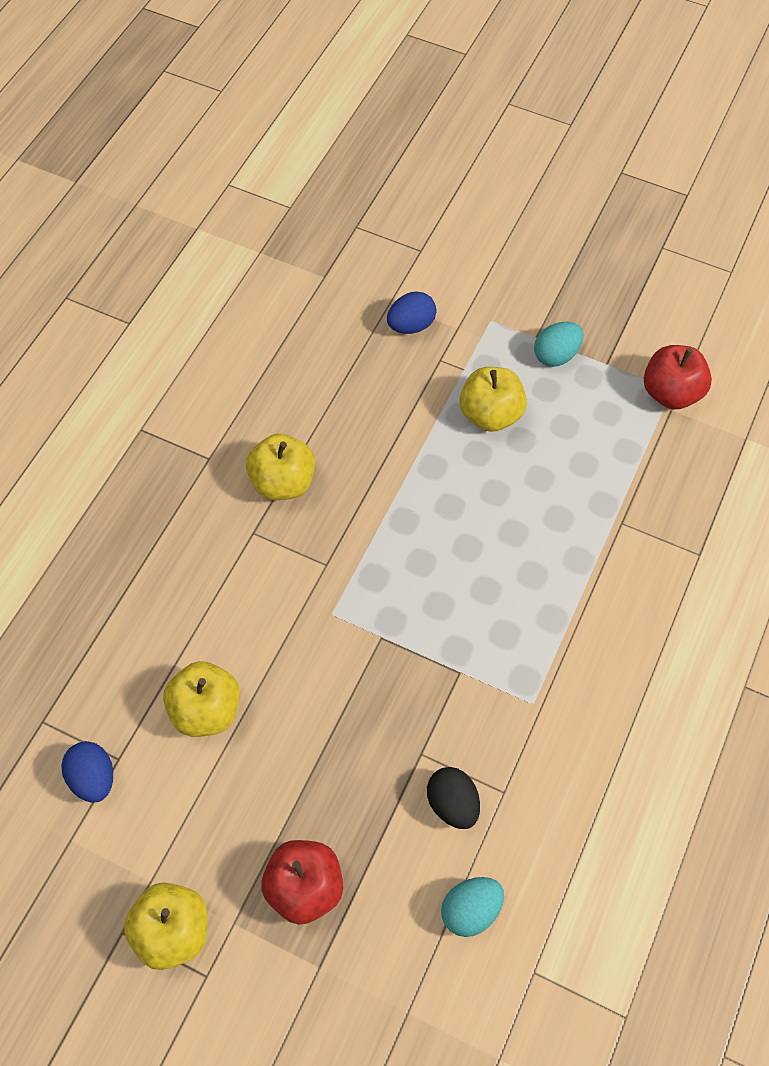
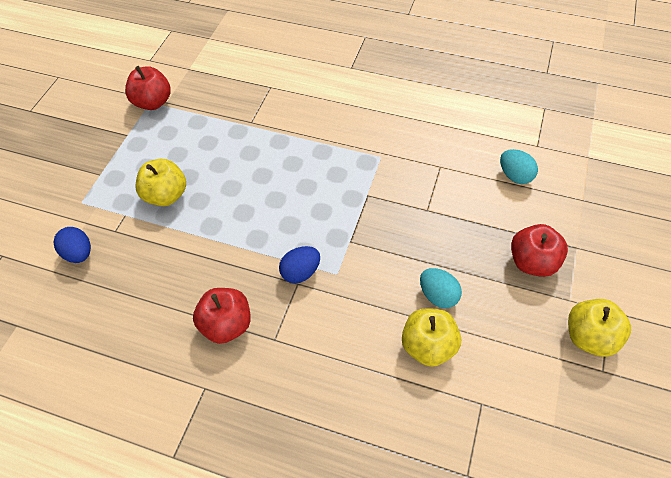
camera: 95 degrees left, 5 degrees down
blue egg [62,741,113,803] -> blue egg moved to [279,246,320,284]
yellow apple [246,433,315,500] -> red apple [193,288,251,344]
black egg [427,767,480,829] -> none
turquoise egg [534,322,583,367] -> turquoise egg moved to [420,268,462,308]

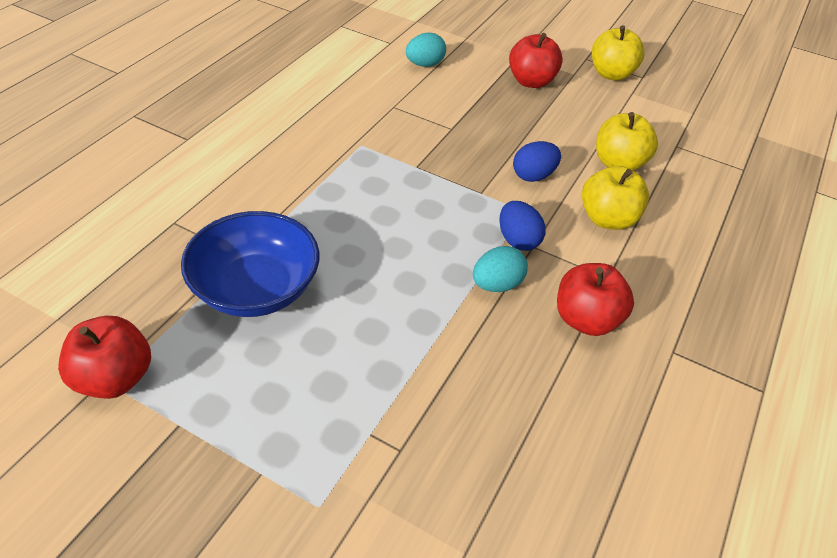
camera: 85 degrees left, 10 degrees down
blue egg [54,227,91,263] -> blue egg moved to [513,141,561,182]
yellow apple [136,159,186,206] -> yellow apple moved to [582,166,649,230]
turquoise egg [420,268,462,308] -> turquoise egg moved to [473,246,528,292]
none -> blue bowl [181,211,320,317]

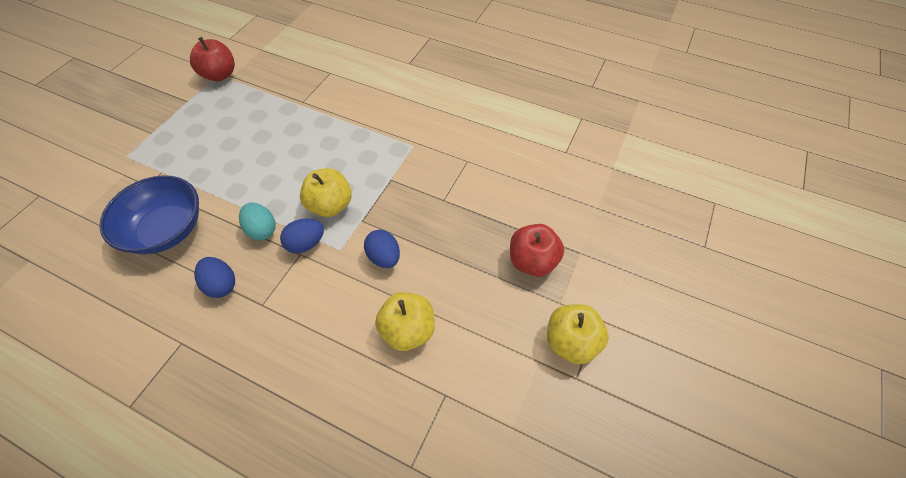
camera: 90 degrees right, 10 degrees up
blue bowl [181,211,320,317] -> blue bowl moved to [100,175,199,254]
turquoise egg [406,33,446,67] -> none
red apple [557,263,634,336] -> blue egg [194,257,235,298]
yellow apple [582,166,649,230] -> yellow apple moved to [300,168,352,217]

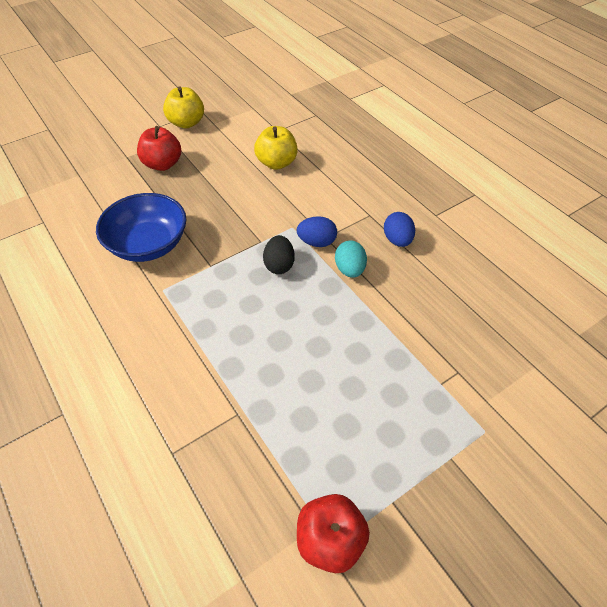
camera: 150 degrees left, 5 degrees down
blue bowl [100,175,199,254] -> blue bowl moved to [96,193,186,262]
yellow apple [300,168,352,217] -> black egg [263,235,295,274]
blue egg [364,230,400,268] -> none

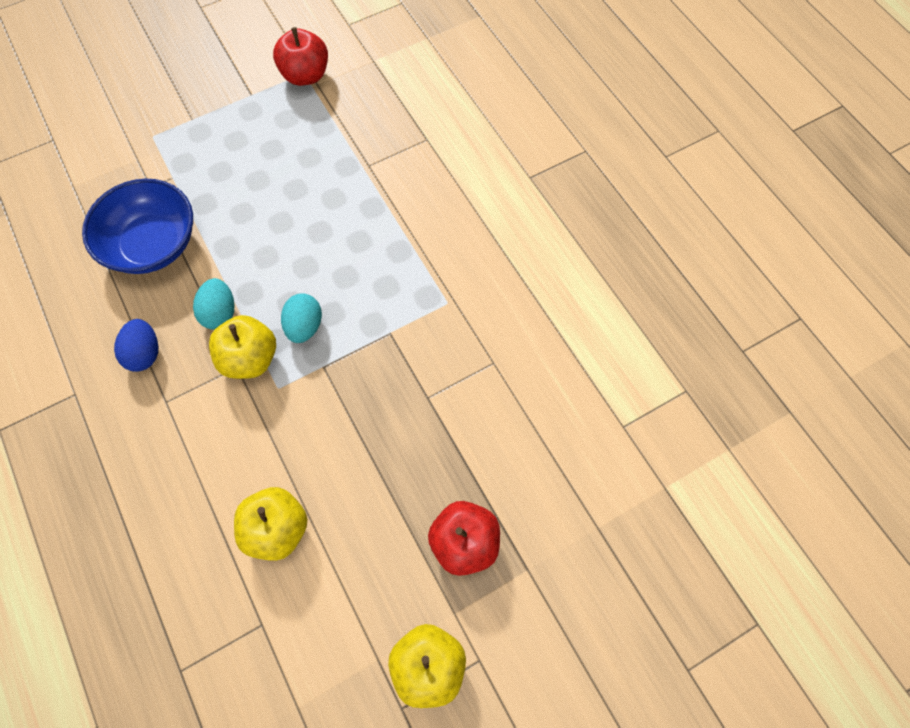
camera: 175 degrees left, 15 degrees up
blue bowl [96,193,186,262] -> blue bowl moved to [82,178,193,274]
black egg [263,235,295,274] -> turquoise egg [281,293,322,343]
blue egg [296,216,337,247] -> yellow apple [209,315,276,379]

